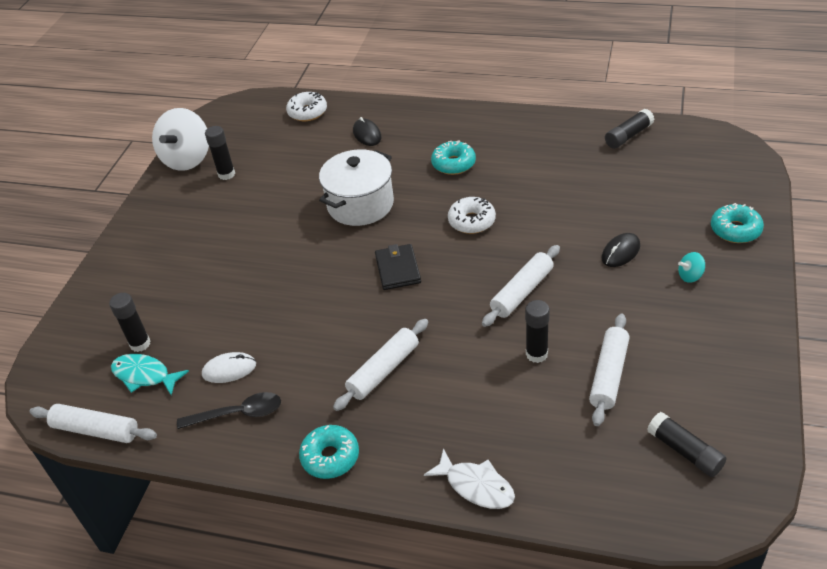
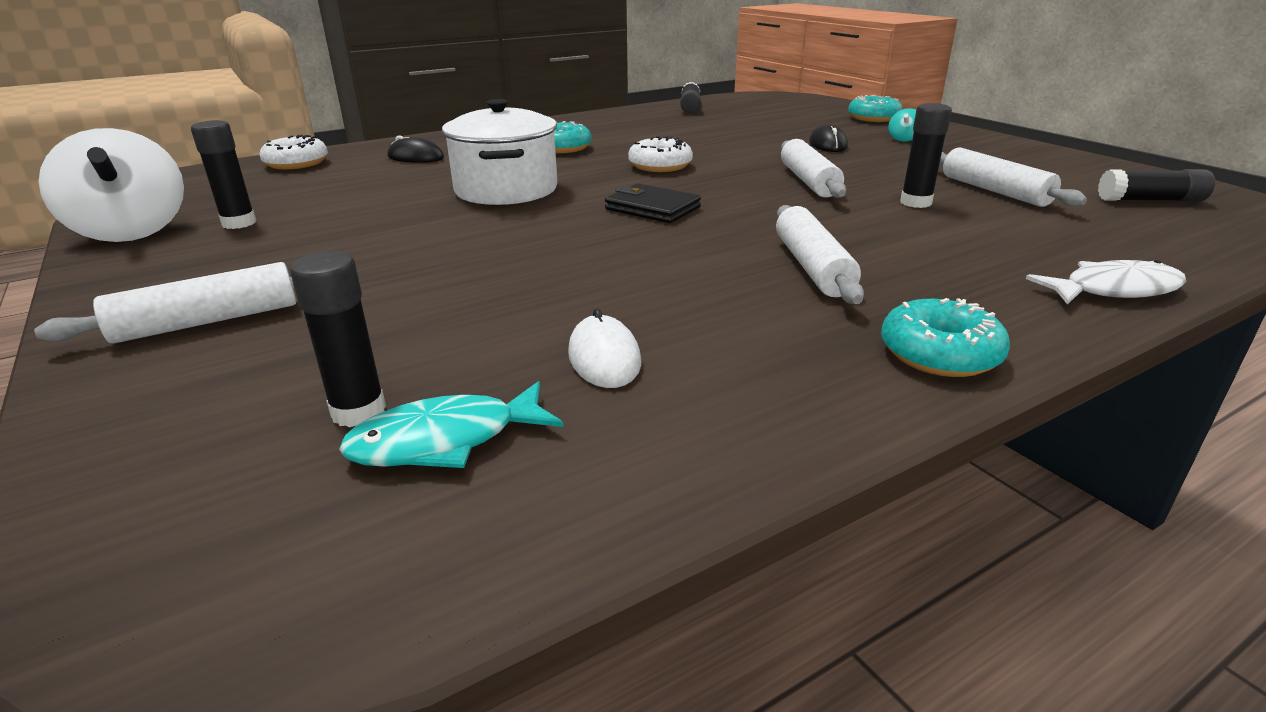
camera: 50 degrees left, 15 degrees down
white rolling pin [29,404,157,443] -> white rolling pin moved to [34,262,296,344]
black spoon [177,392,281,429] -> none
white mouse [202,352,256,383] -> white mouse turned 45 degrees counterclockwise [568,308,641,388]

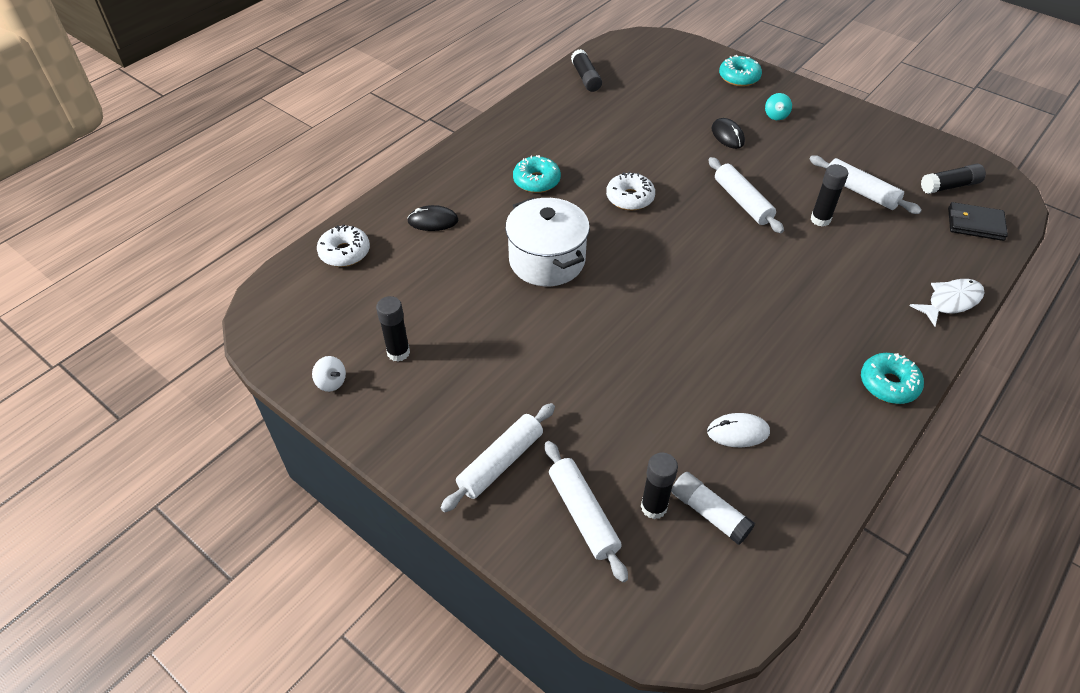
camera: 20 degrees left, 20 degrees up
white spinning top [39,128,184,242] -> white spinning top [312,356,346,392], size x0.42
turquoise fish [339,381,563,468] -> white glue stick [671,472,755,545]
white mouse [568,308,641,388] -> white mouse turned 60 degrees counterclockwise [707,413,770,447]
black wallet [605,183,701,223] -> black wallet moved to [948,202,1008,241]
white rolling pin [776,205,864,304] -> white rolling pin moved to [545,441,628,582]

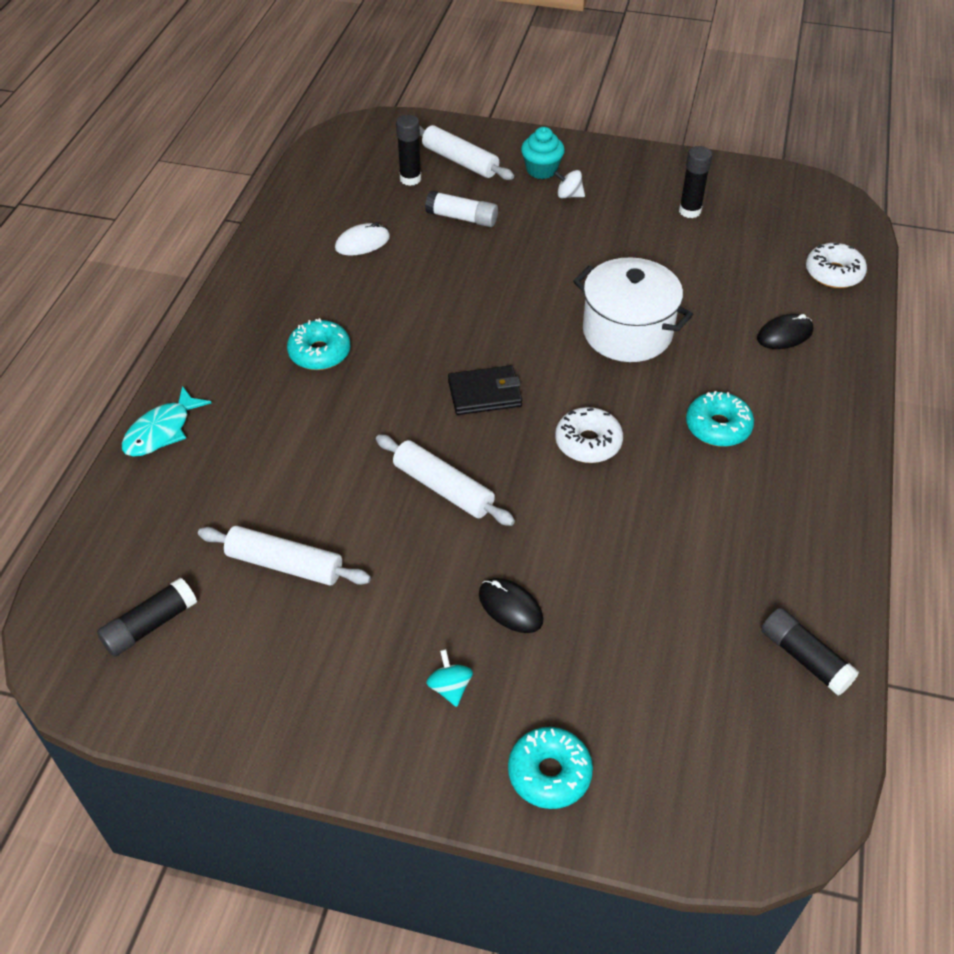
camera: 155 degrees right, 0 degrees up
white spinning top [312,356,346,392] -> white spinning top moved to [554,170,585,198]
white rolling pin [441,403,555,512] -> turquoise cupcake [521,127,565,179]
white glue stick [671,472,755,545] -> white glue stick moved to [425,190,498,227]
black glue stick [810,164,848,227] -> none
turquoise donut [861,353,924,404] -> turquoise donut moved to [287,318,351,370]
white fish [910,279,985,327] -> turquoise fish [122,386,211,457]
black wallet [948,202,1008,241] -> black wallet moved to [448,365,522,415]

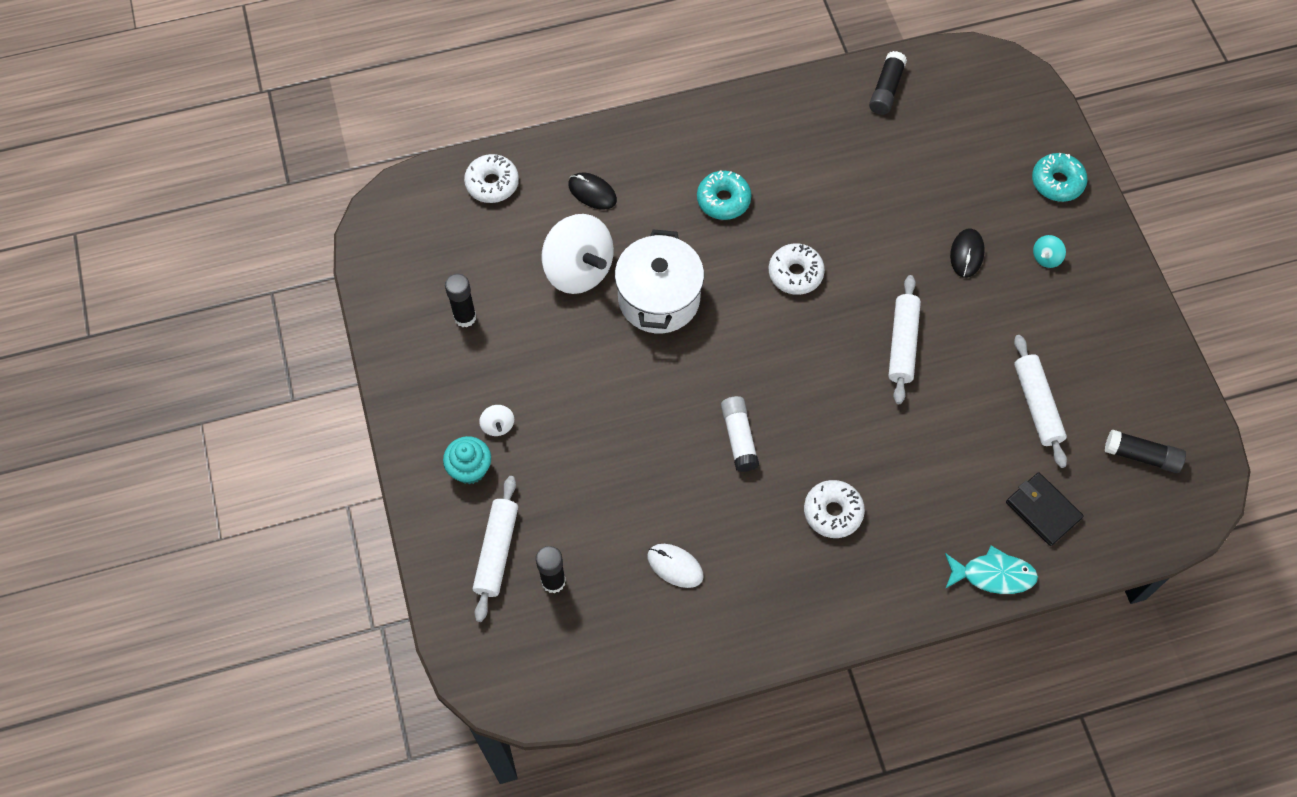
camera: 120 degrees left, 15 degrees up
turquoise donut [287,318,351,370] -> white donut [804,480,865,538]
white glue stick [425,190,498,227] -> white glue stick moved to [721,396,759,472]
black wallet [448,365,522,415] -> black wallet moved to [1006,472,1084,546]
none -> white spinning top [541,214,614,294]

